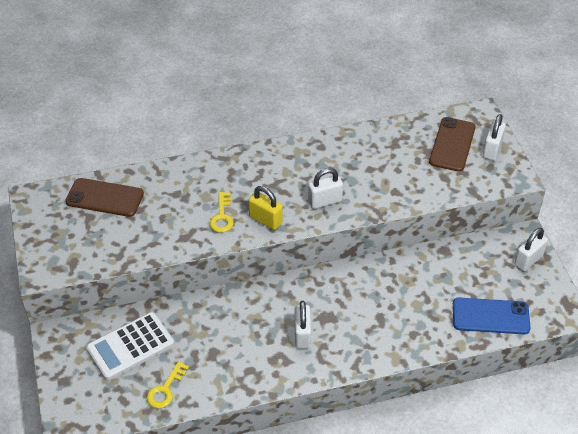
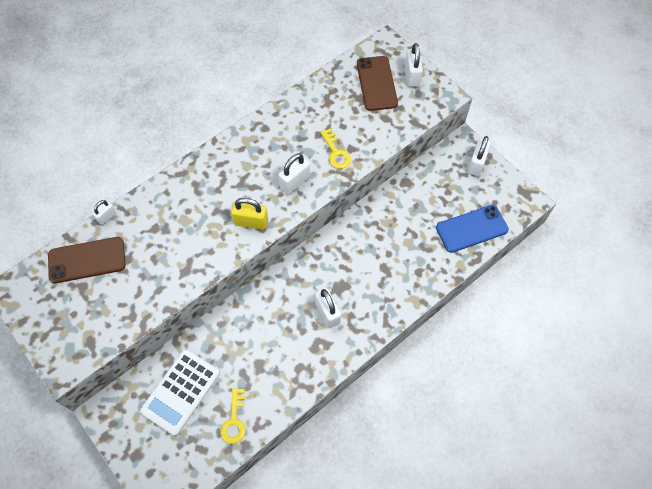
camera: 25 degrees left, 15 degrees up
yellow key [210,192,234,233] -> yellow key moved to [321,128,351,169]
none -> white padlock [93,200,116,225]

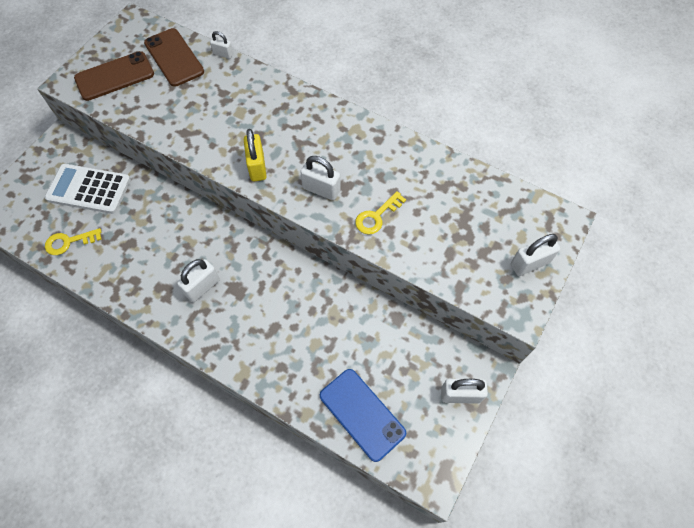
camera: 70 degrees right, 0 degrees up
brown phone [357,56,398,111] -> brown phone moved to [74,51,154,101]

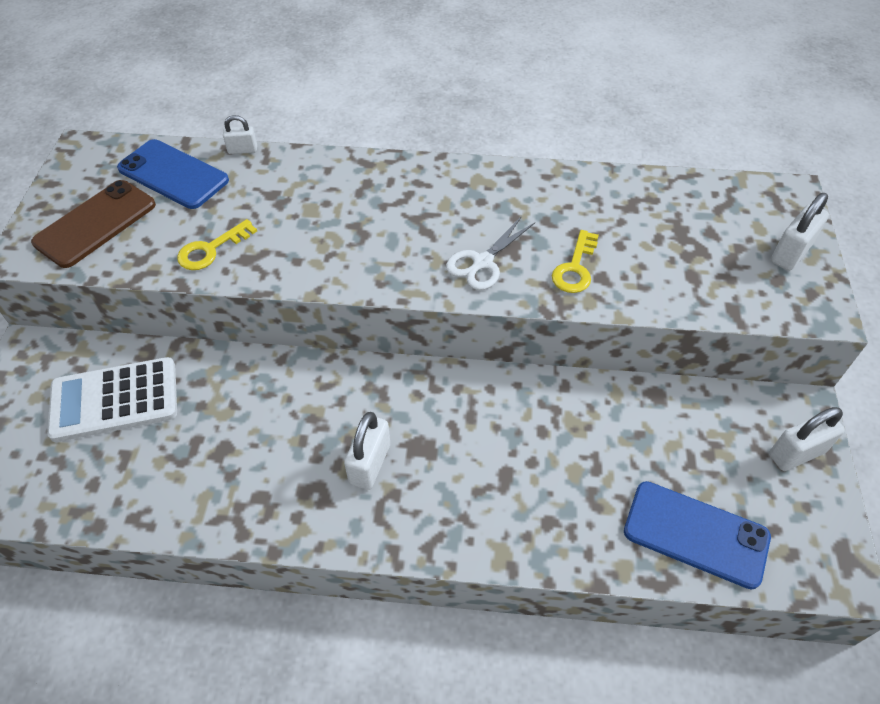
camera: 25 degrees left, 10 degrees down
yellow key [45,228,102,255] -> yellow key moved to [177,219,257,270]
brown phone [144,28,204,87] -> blue phone [117,139,229,209]
yellow padlock [244,129,267,181] -> none
white padlock [300,156,340,200] -> white scissors [446,216,535,290]

